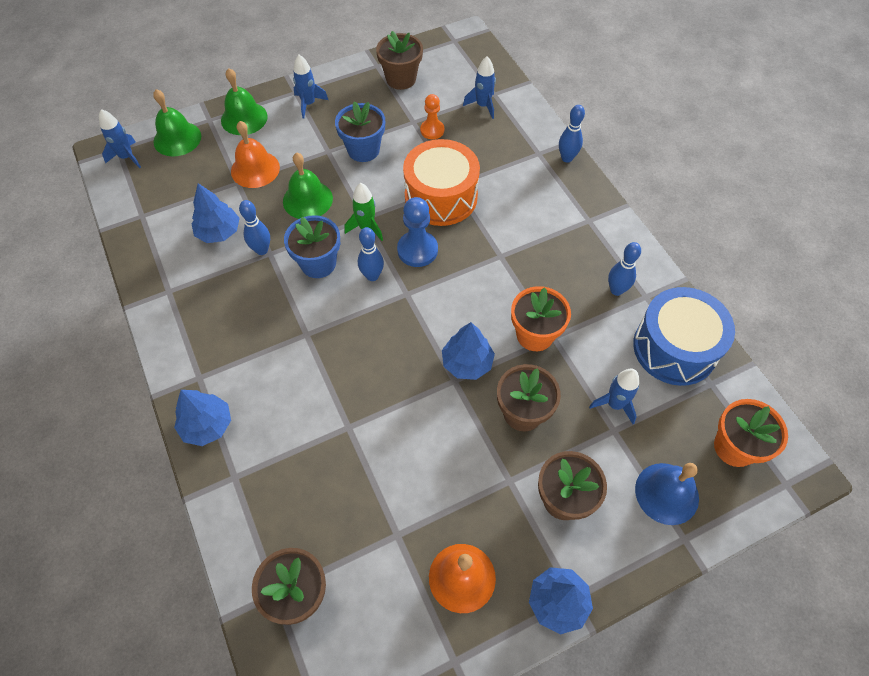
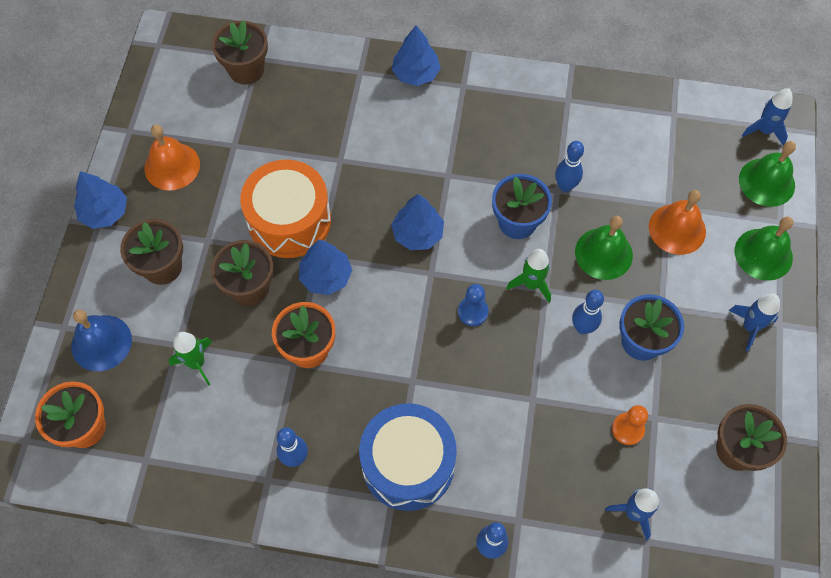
camera: 125 degrees right, 5 degrees up
blue tree [191,183,240,243] -> blue tree moved to [391,194,444,250]
blue bowling pin [358,227,384,281] -> blue bowling pin moved to [572,290,604,334]
blue pawn [397,197,438,267] -> blue pawn [458,284,489,326], size x0.66
orange drum [403,139,480,226] -> orange drum moved to [240,159,331,258]
blue rocket [589,369,640,424] -> green rocket [169,332,212,386]
blue drum [633,287,735,386] -> blue drum moved to [359,403,457,511]

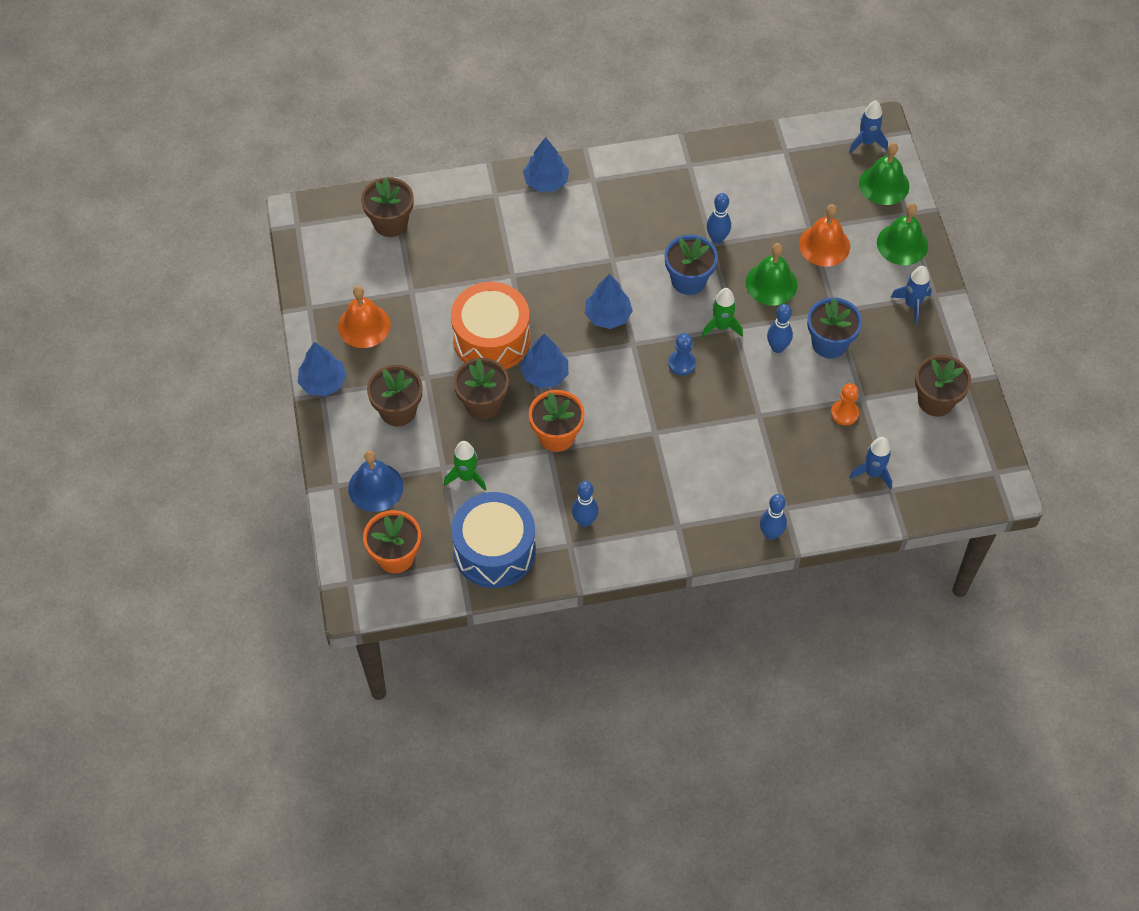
camera: 20 degrees left, 5 degrees down
blue drum [359,403,457,511] -> blue drum moved to [451,492,536,588]

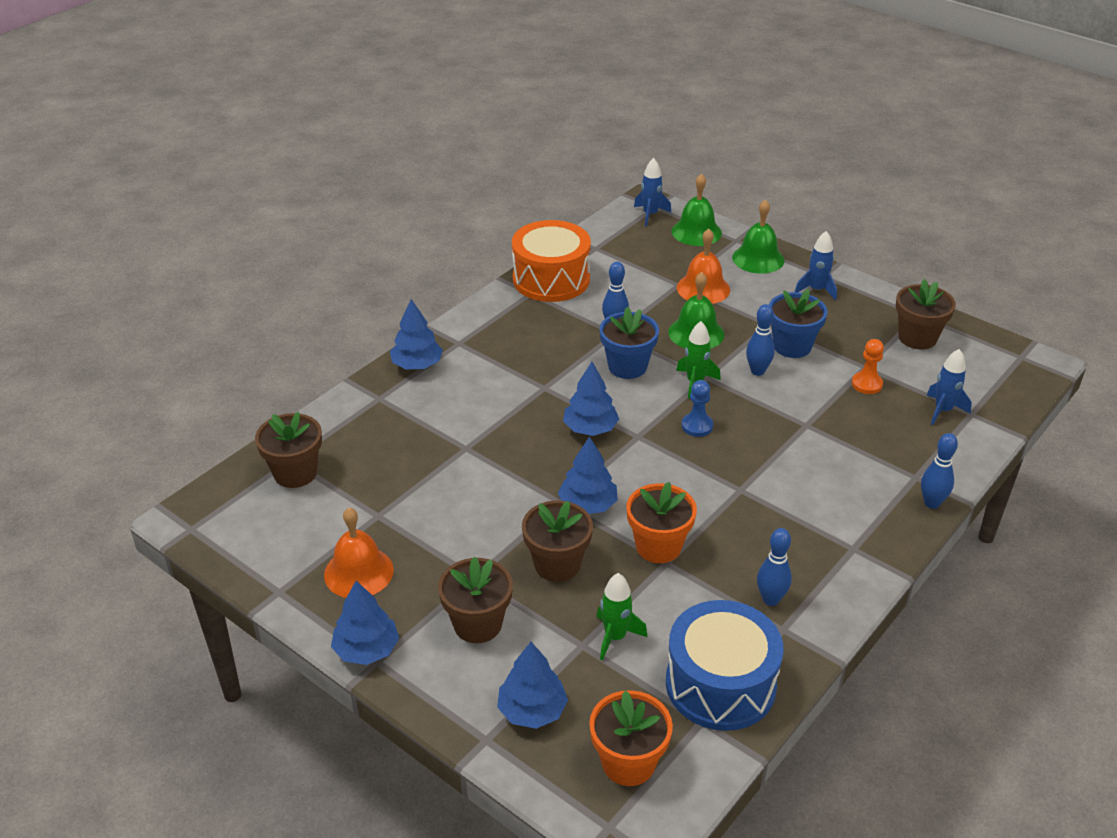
camera: 40 degrees left, 20 degrees down
blue bell [348,450,403,512] -> blue tree [497,642,568,729]
orange drum [451,282,530,369] -> orange drum moved to [512,220,591,302]

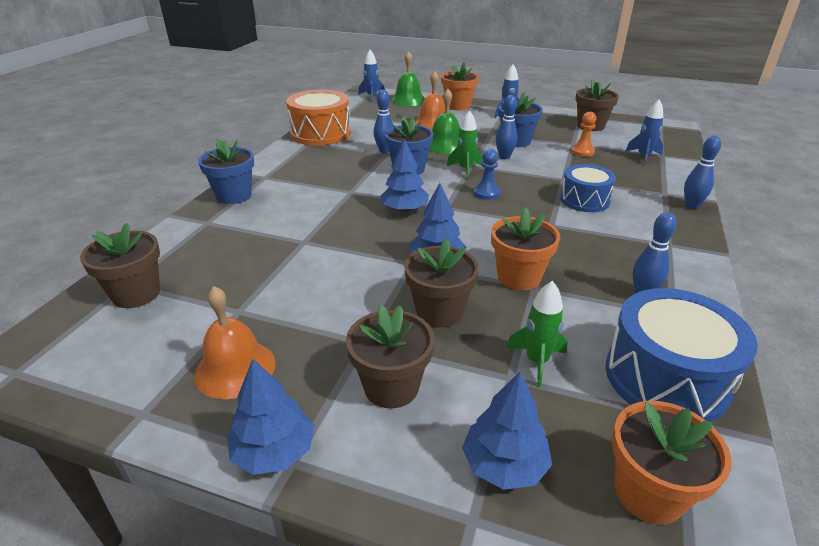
camera: 20 degrees left, 5 degrees down
blue tree [390,299,443,369] -> blue flower pot [198,139,254,204]
green bell [732,199,784,274] -> orange flower pot [441,62,479,110]
none -> blue drum [560,164,616,212]

